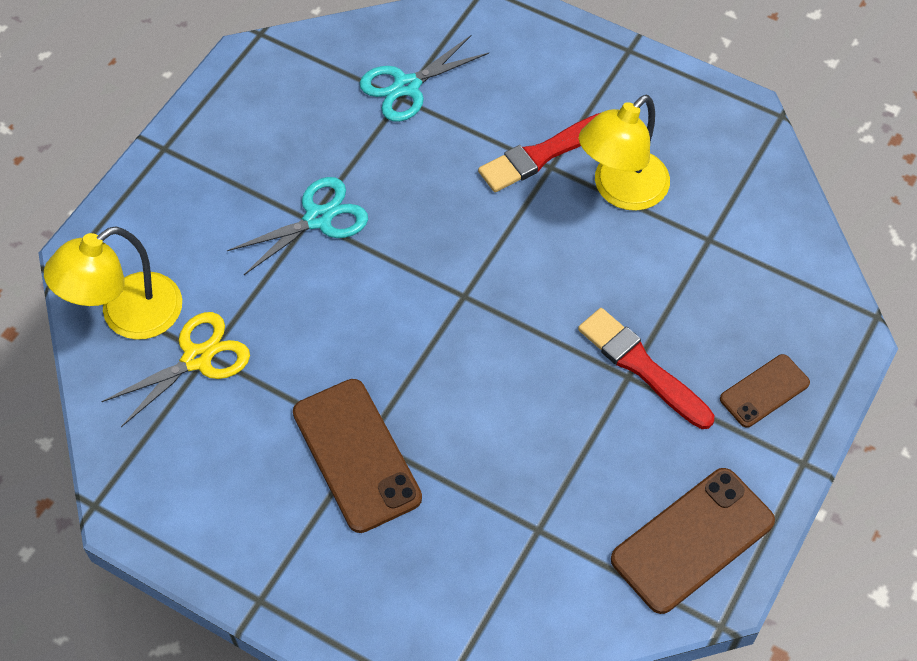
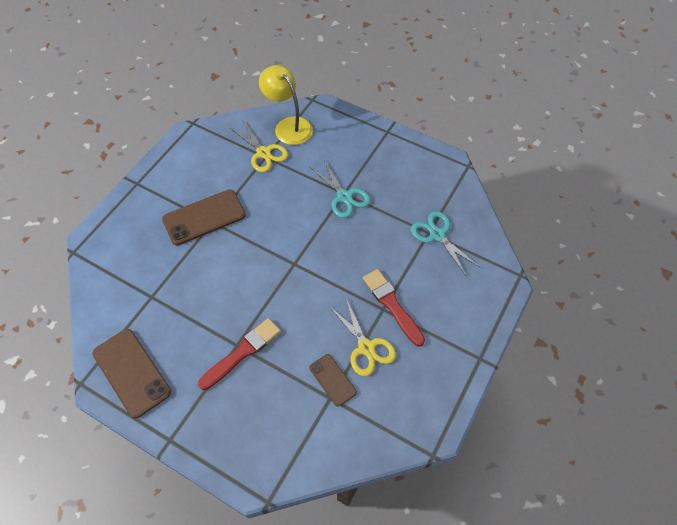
camera: 90 degrees right, 0 degrees up
yellow lamp [579,95,670,211] -> yellow scissors [329,298,396,376]
brown phone [720,354,810,428] -> brown phone moved to [309,354,357,407]

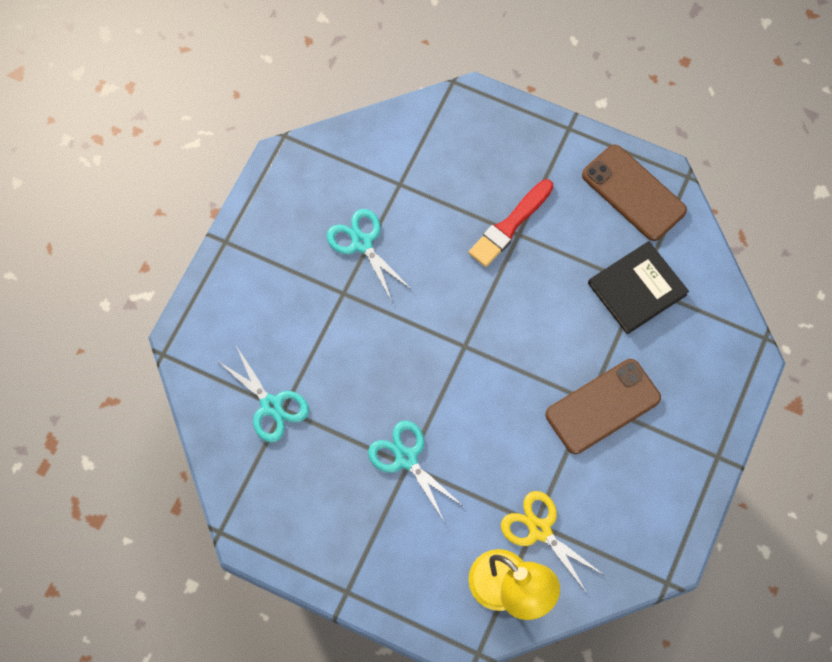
camera: 175 degrees right, 10 degrees up
brown phone [309,354,357,407] -> none
yellow scissors [329,298,396,376] -> turquoise scissors [327,209,412,301]
red brush [363,269,425,347] -> none
none -> black book [588,241,689,334]

